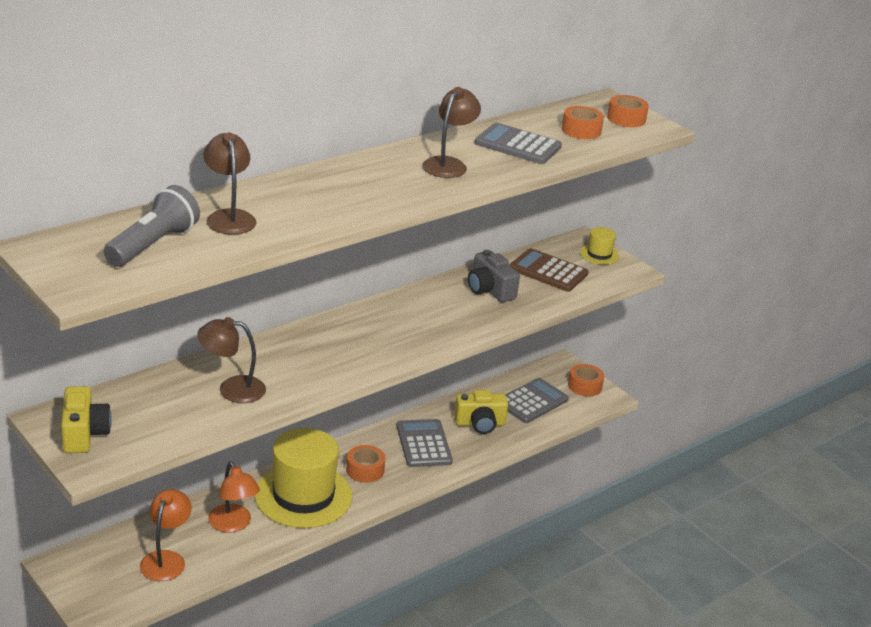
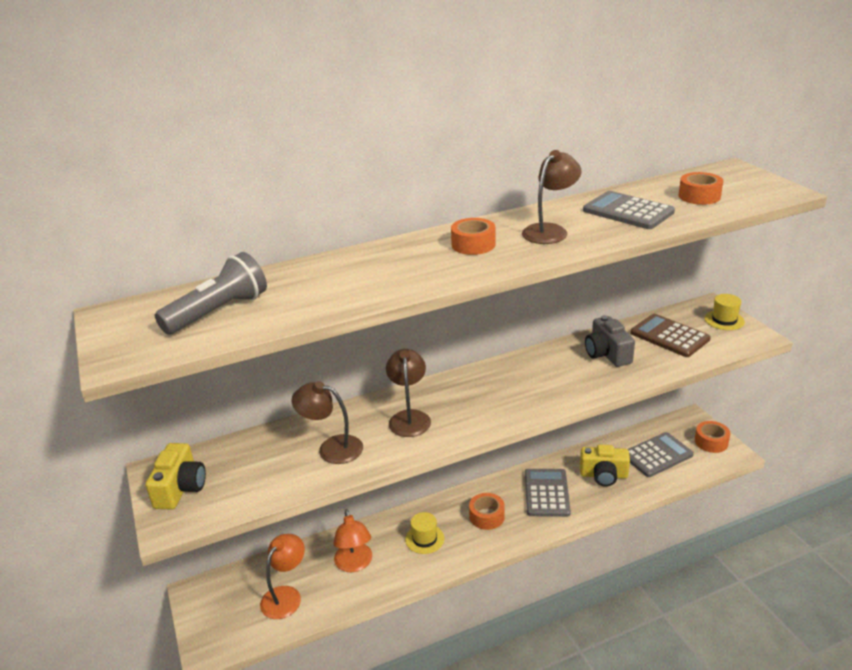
camera: 20 degrees right, 0 degrees up
brown lamp [203,133,257,234] -> brown lamp moved to [386,349,431,437]
yellow hat [254,428,352,528] -> yellow hat [405,512,444,554], size x0.44
orange tape [607,95,649,127] -> orange tape moved to [451,218,496,255]

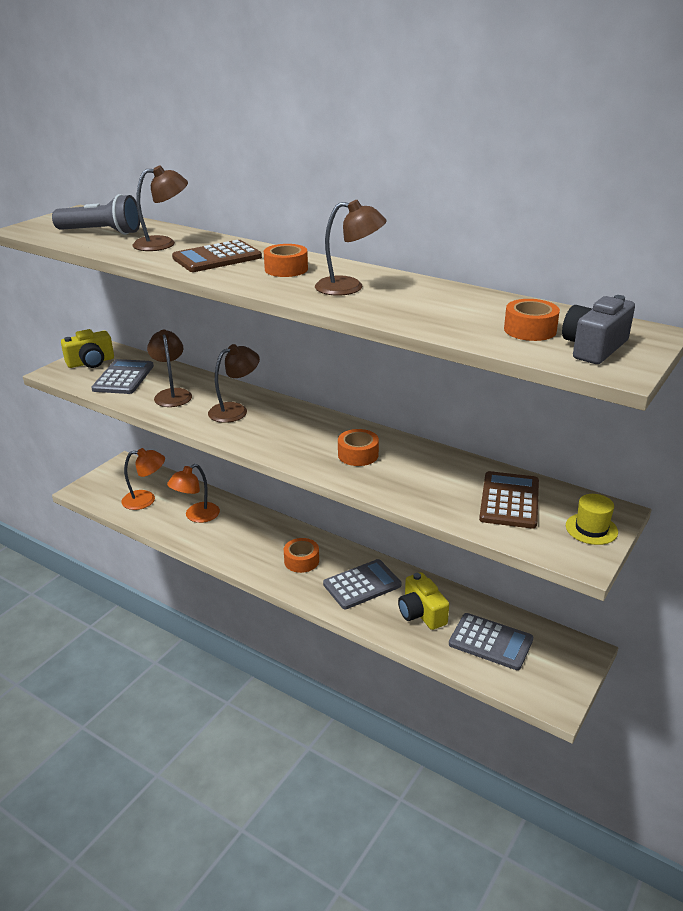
camera: 55 degrees right, 0 degrees up
yellow hat [405,512,444,554] -> none
grey calculator [583,191,675,229] -> grey calculator moved to [91,359,154,394]
grey camera [585,315,635,367] -> grey camera moved to [562,295,635,364]
orange tape [695,421,731,453] -> orange tape moved to [338,429,379,466]
none -> brown lamp [133,165,188,251]
none -> brown calculator [172,240,262,272]

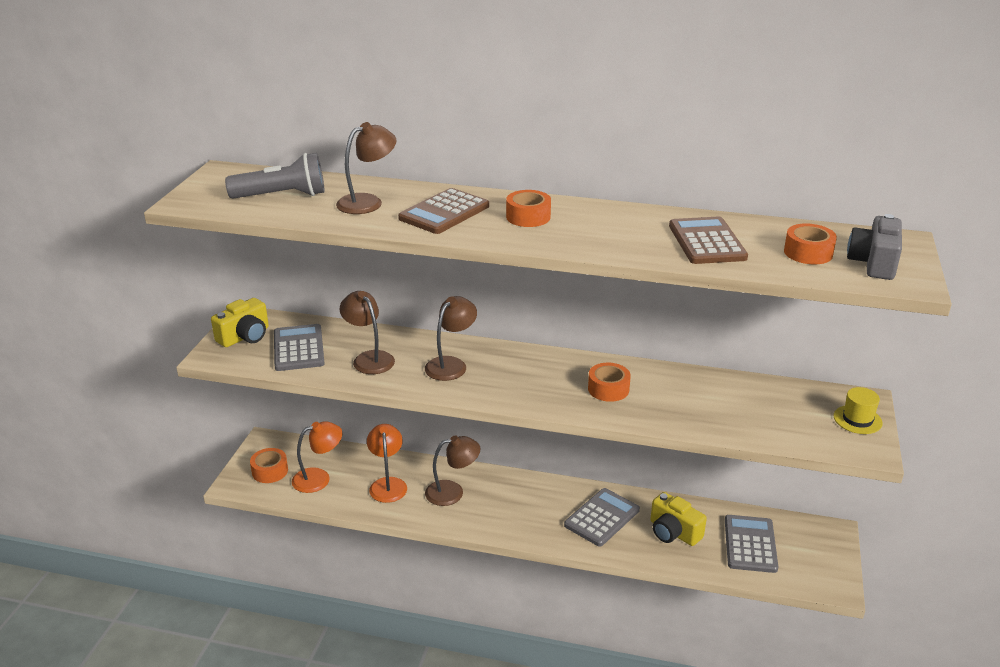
camera: 20 degrees left, 0 degrees up
orange lamp [167,464,220,523] -> orange lamp turned 150 degrees clockwise [367,424,407,503]
orange tape [284,538,319,573] -> orange tape moved to [250,448,288,483]
brown lamp [315,200,387,296] -> brown lamp moved to [425,436,480,506]
grey calculator [449,613,533,670] -> grey calculator turned 90 degrees counterclockwise [725,515,778,573]
brown calculator [479,471,539,529] -> brown calculator moved to [669,217,748,264]

